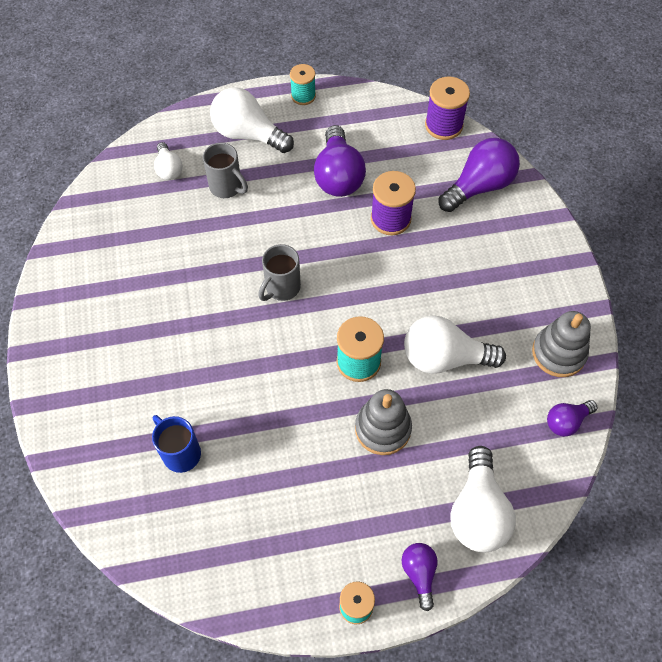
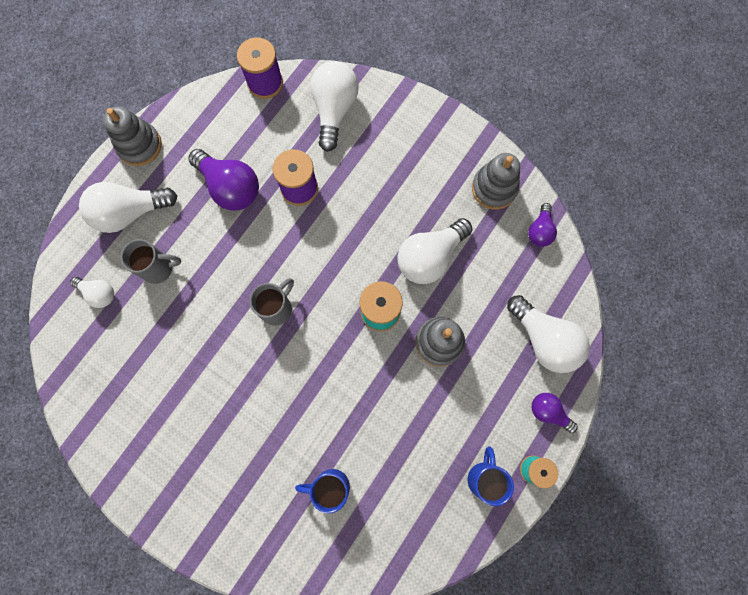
camera: 45 degrees left, 15 degrees up
grey mug [258,244,301,301] -> grey mug turned 135 degrees counterclockwise [250,278,294,326]
turquoise spool [290,64,316,105] -> grey stacking toy [103,107,162,166]
purple light bulb [439,138,520,212] -> white light bulb [310,61,359,152]
none -> blue mug [468,446,514,506]

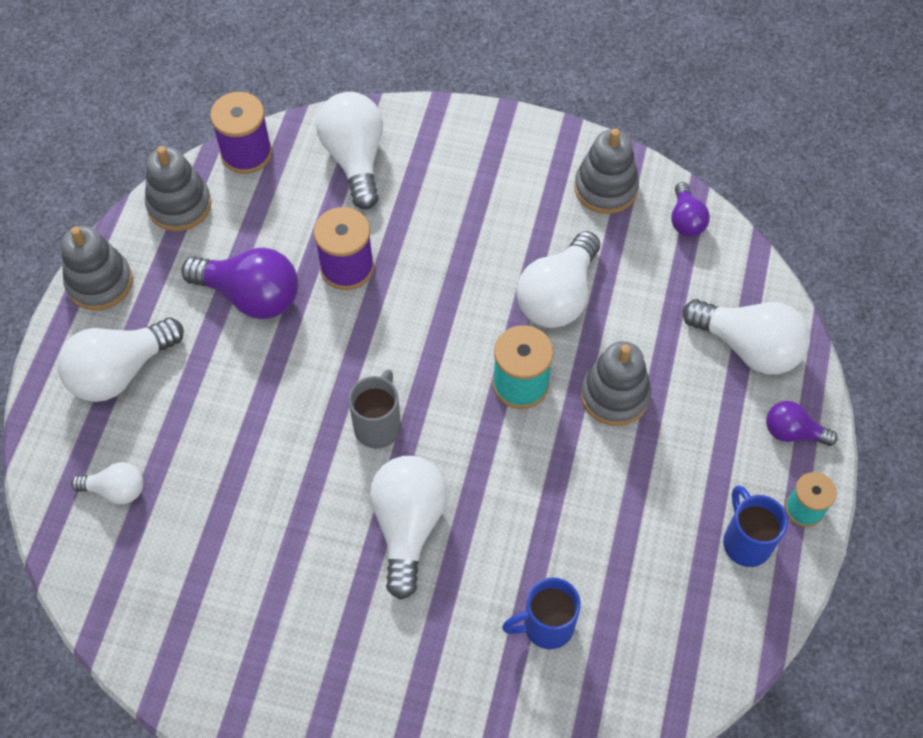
camera: 20 degrees left, 15 degrees down
grey mug [121,239,181,284] -> none
none -> grey stacking toy [145,146,211,231]
none -> white light bulb [370,456,447,600]

